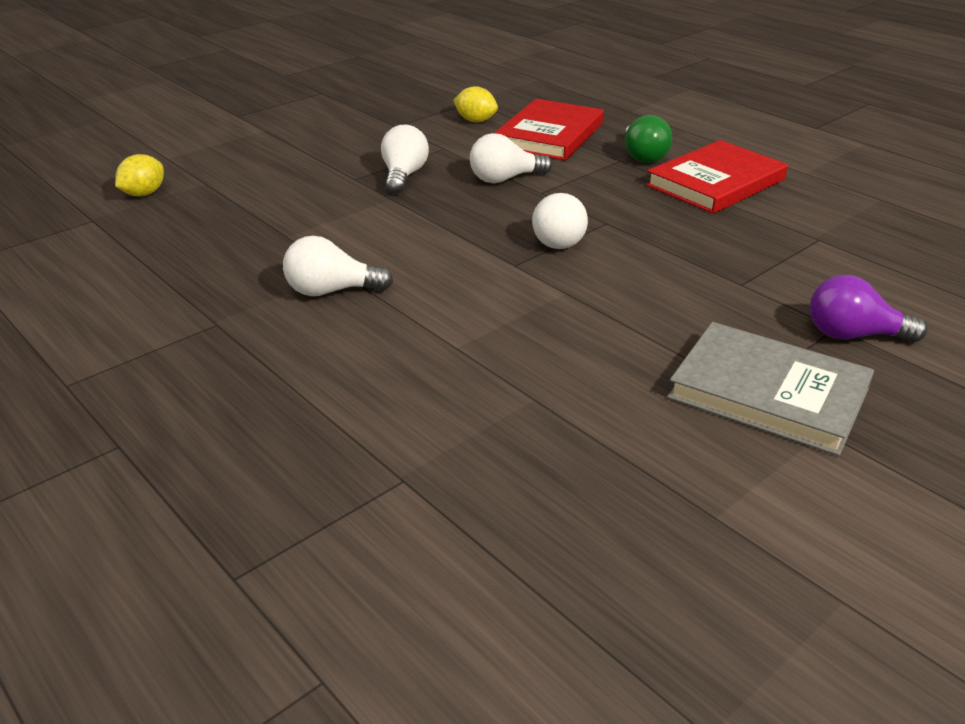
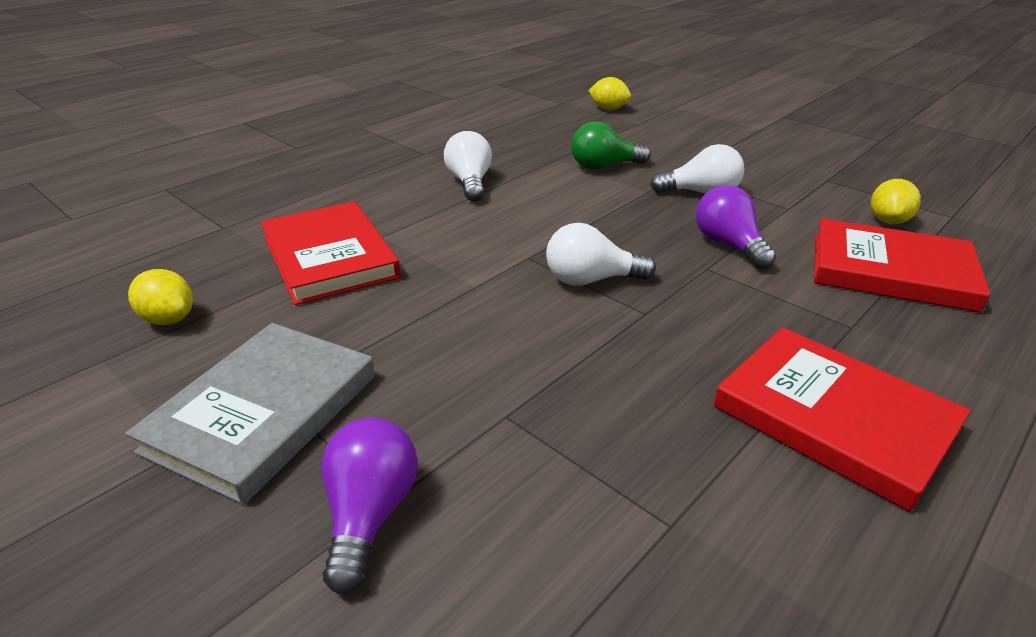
camera: 85 degrees right, 0 degrees up
white light bulb [470,133,552,183] -> purple light bulb [696,185,776,269]
green light bulb [625,115,672,163] -> green light bulb moved to [571,121,651,170]
none -> yellow lemon [128,269,193,325]
none -> red book [261,201,401,305]

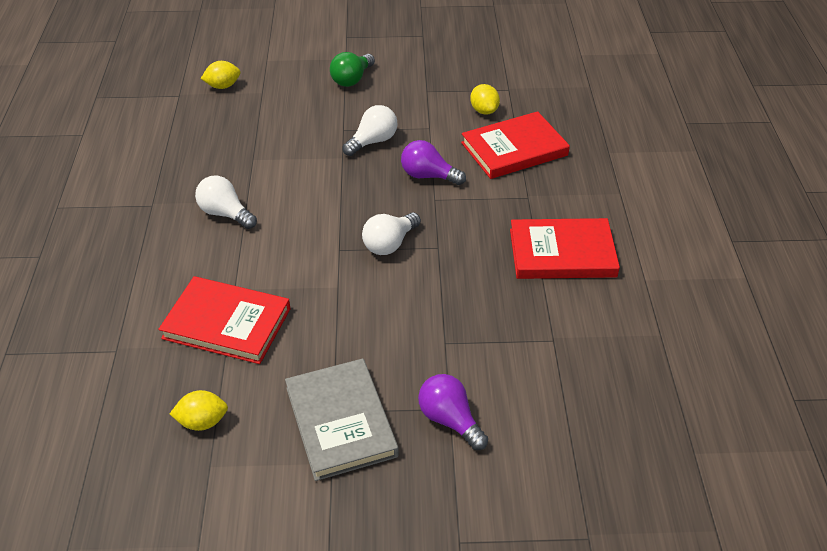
camera: 45 degrees left, 10 degrees up
green light bulb [571,121,651,170] -> green light bulb moved to [330,52,375,87]

